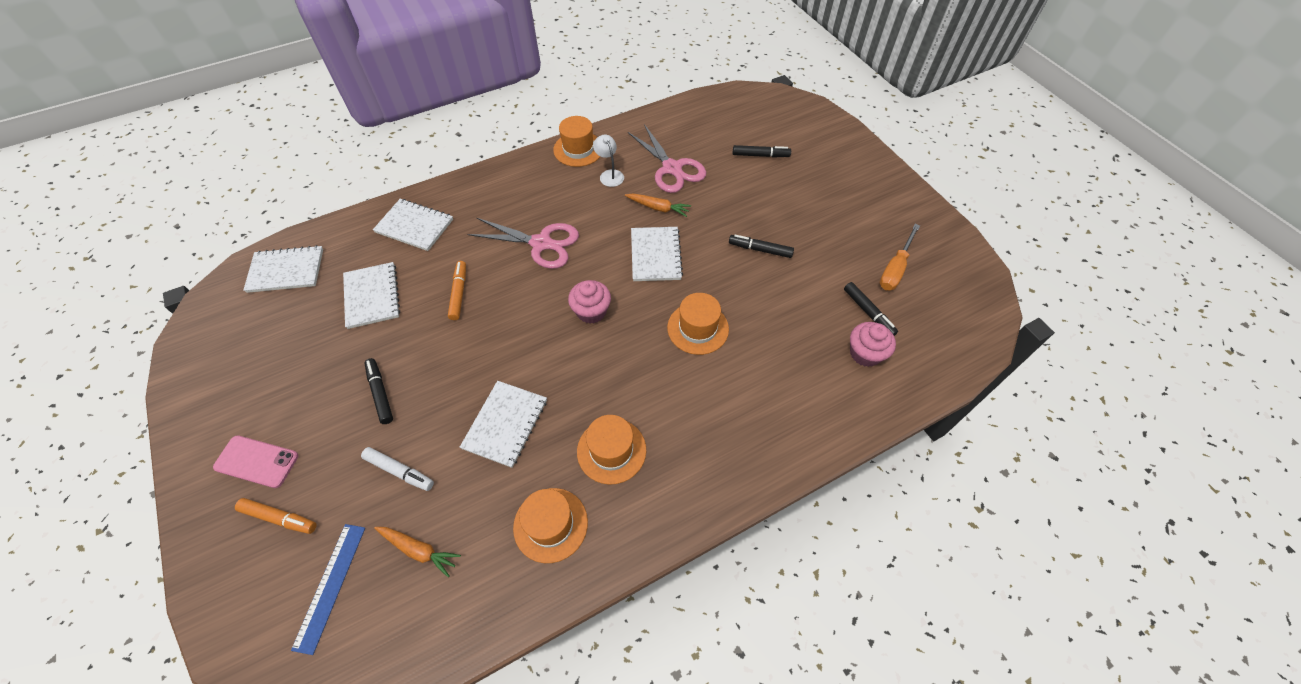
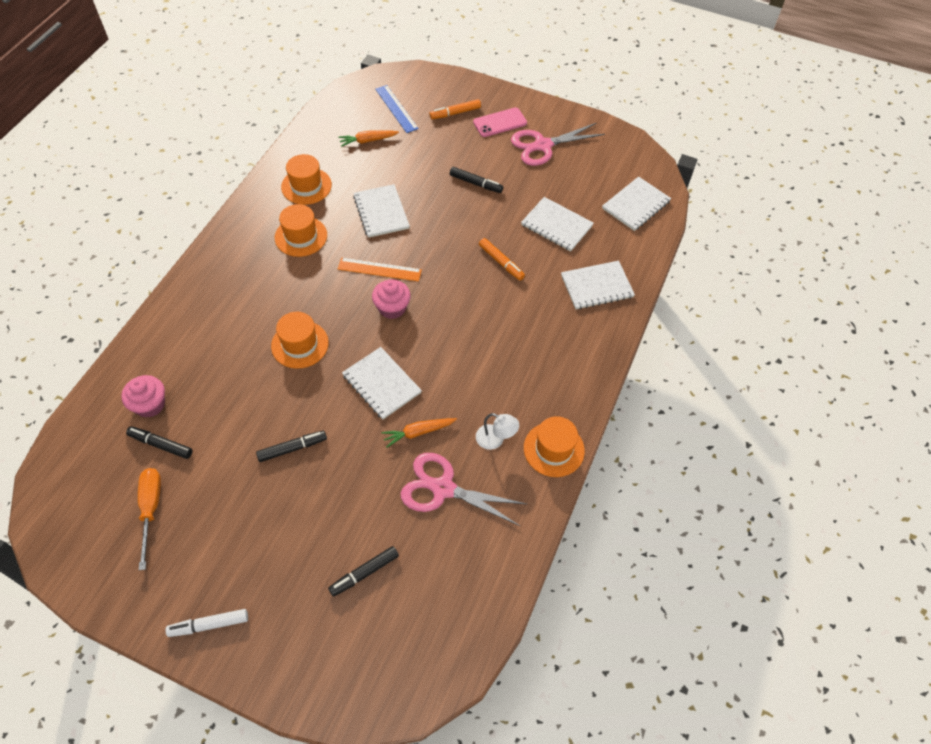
camera: 140 degrees right, 0 degrees up
white marker [361,447,434,491] -> white marker moved to [165,609,248,637]
pink scissors [467,218,579,269] -> pink scissors moved to [511,123,605,166]
none -> orange ruler [338,257,422,282]

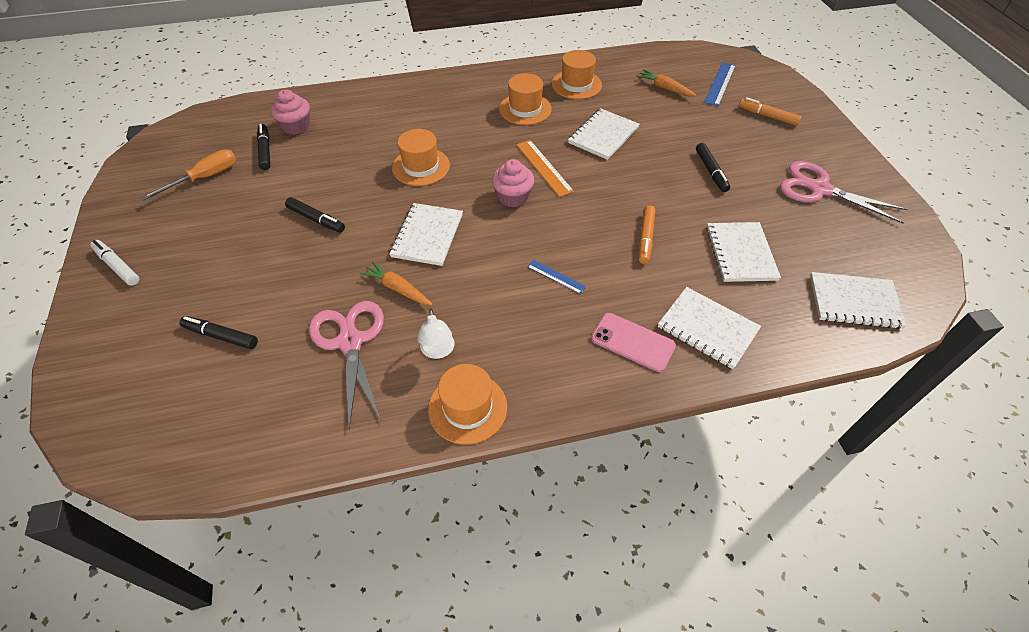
camera: 55 degrees right, 5 degrees down
pink phone [473,107,527,137] -> pink phone moved to [591,313,676,372]
none -> blue ruler [527,260,586,294]

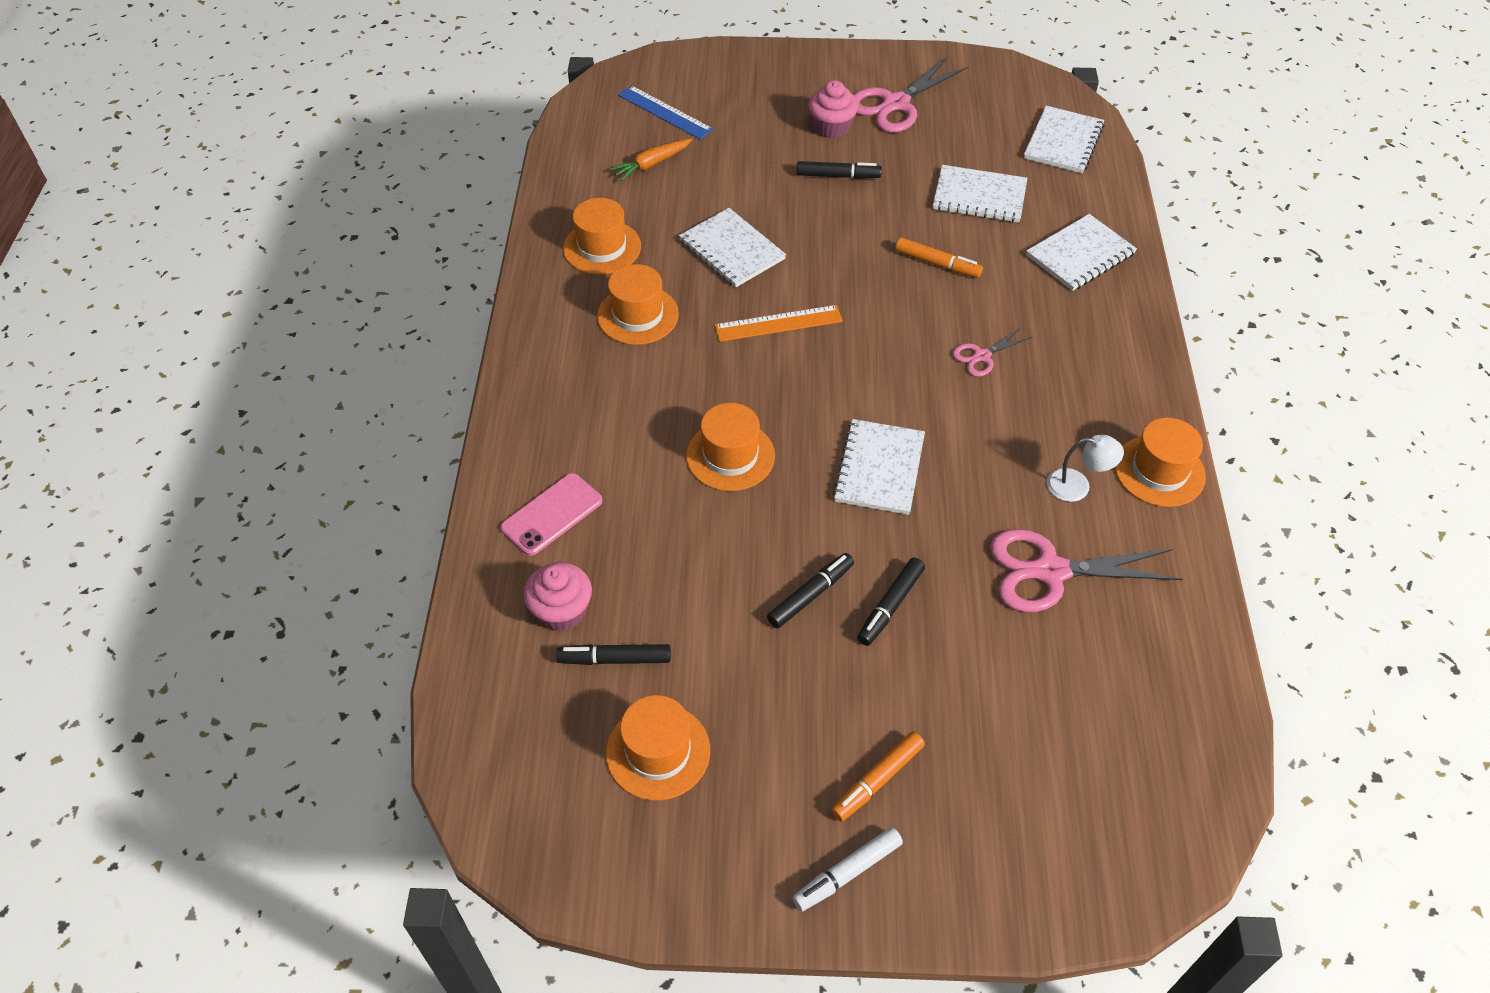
camera: 75 degrees left, 0 degrees up
orange screwdriver [141,149,236,201] -> orange hat [606,695,710,801]
black marker [180,316,258,349] -> black marker moved to [857,558,925,646]
orange carrot [360,261,433,305] -> none
white notebook [389,203,463,266] -> white notebook turned 75 degrees clockwise [833,419,925,515]
pink cupcake [492,159,534,207] -> pink cupcake moved to [808,80,858,139]
blue ruler [527,260,586,294] -> pink scissors [952,327,1032,377]
pink phone [591,313,676,372] -> pink phone moved to [500,473,603,556]
orange marker [739,97,802,126] -> orange marker moved to [831,732,925,822]

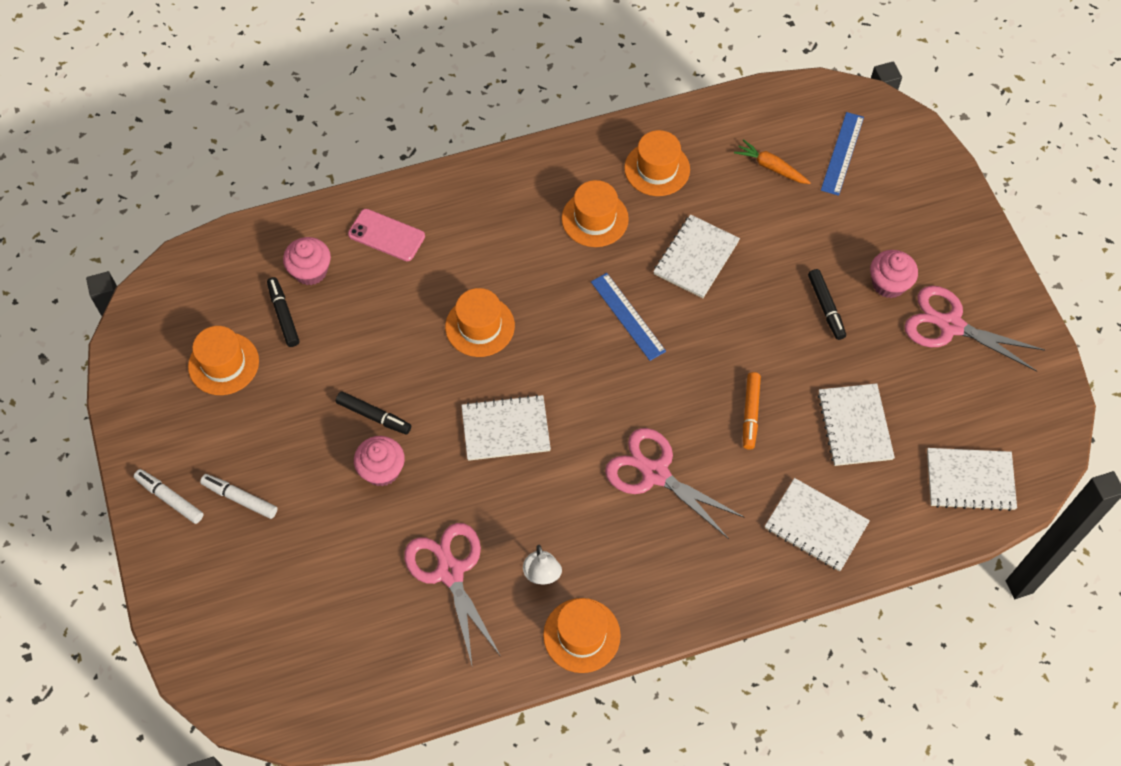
camera: 70 degrees right, 10 degrees up
orange ruler [715,305,843,342] -> blue ruler [591,273,666,361]
orange marker [831,732,925,822] -> white marker [200,474,277,519]
black marker [857,558,925,646] -> pink cupcake [354,436,405,487]
pink scissors [952,327,1032,377] -> pink scissors [605,428,745,539], size x1.92

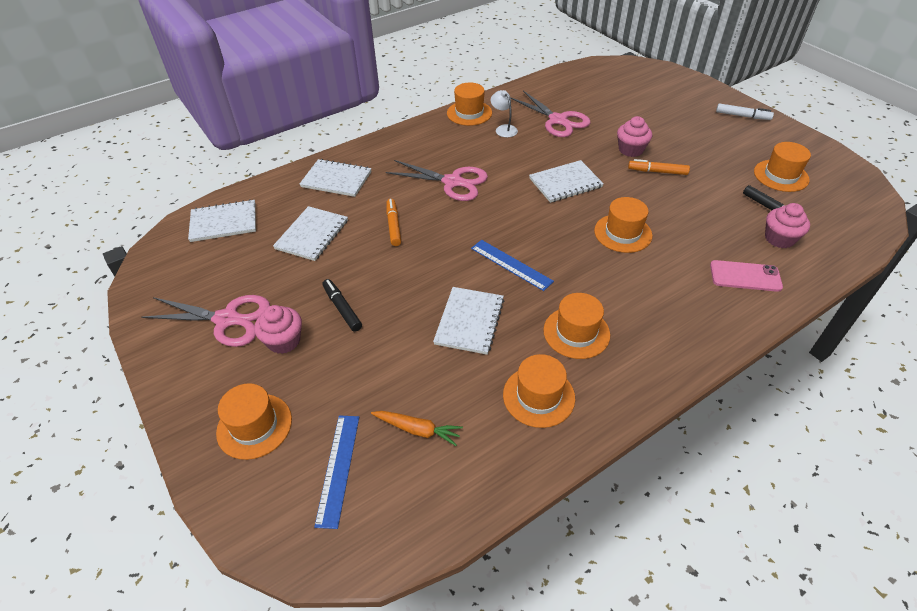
camera: 165 degrees right, 15 degrees down
white marker [200,474,277,519] -> none
black marker [336,391,411,435] -> orange marker [628,159,690,175]
white notebook [817,383,895,466] -> white notebook turned 45 degrees clockwise [273,206,348,261]
none -> orange hat [216,383,292,460]

